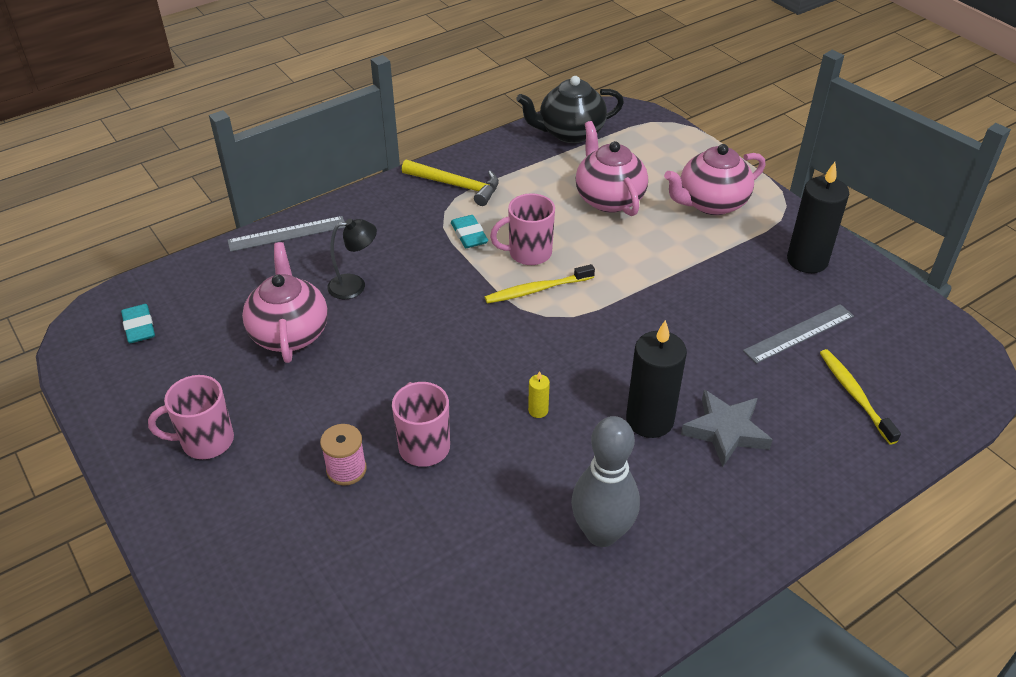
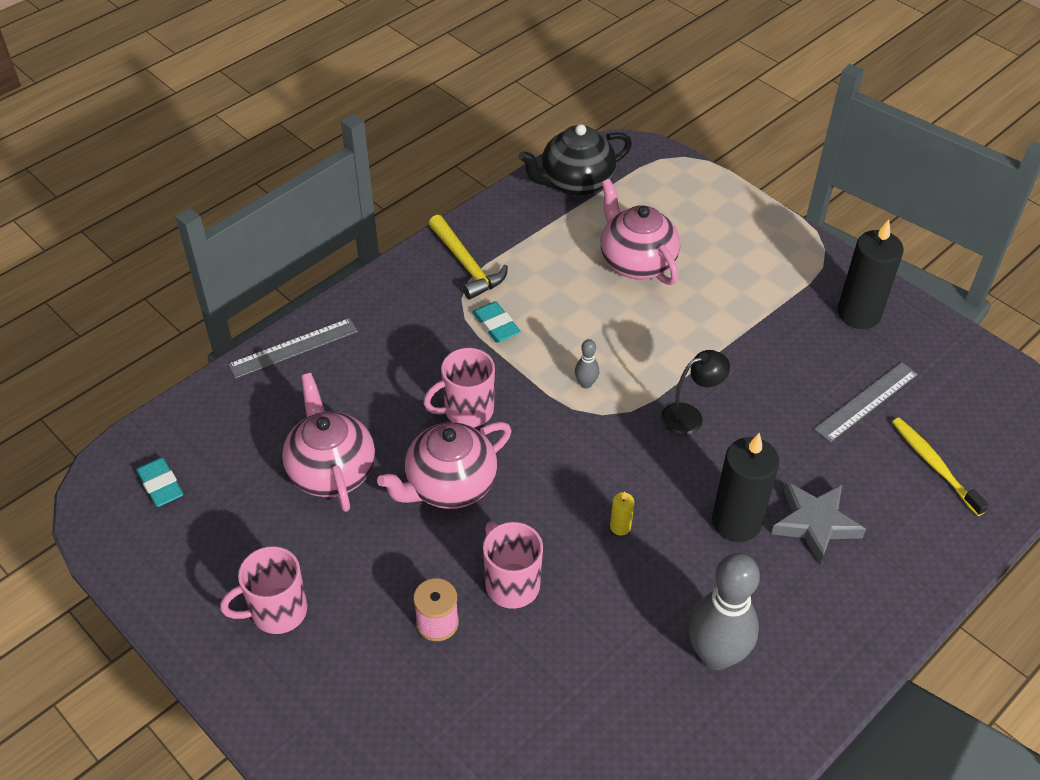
camera: 10 degrees left, 5 degrees up
black lamp [327,219,377,299] -> black lamp moved to [661,350,730,436]
yellow hammer [402,160,499,206] -> yellow hammer turned 45 degrees clockwise [429,215,508,300]
yellow toothbrush [485,264,595,303] -> grey bowling pin [575,339,599,389]
pink mug [490,193,555,265] -> pink mug moved to [423,348,495,427]
pink teapot [664,144,765,215] -> pink teapot moved to [377,422,511,509]

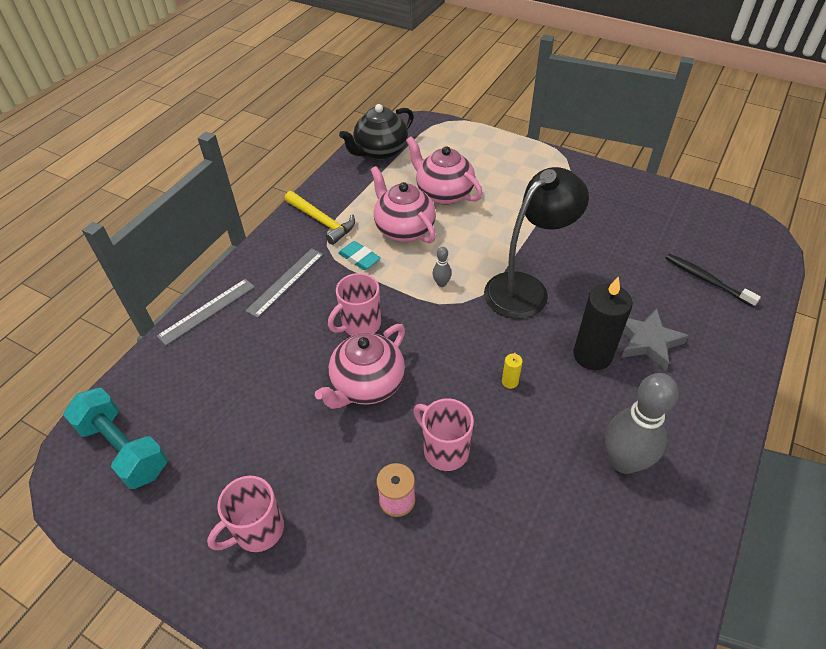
camera: 15 degrees left, 0 degrees up
turquoise eraser [136,457,183,507] -> turquoise dumbbell [63,388,168,489]
pink teapot [282,373,375,512] -> pink teapot moved to [371,166,436,243]
black lamp [661,350,730,436] -> black lamp [484,167,589,319], size x1.98
grey ruler [814,362,918,442] -> grey ruler moved to [245,248,324,318]
black candle [838,219,904,329] -> none
yellow toothbrush [892,418,989,516] -> black toothbrush [665,254,761,307]

